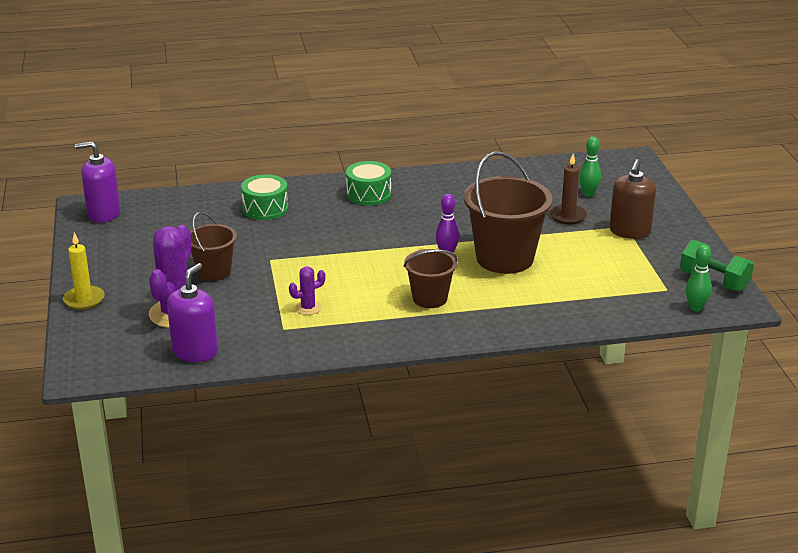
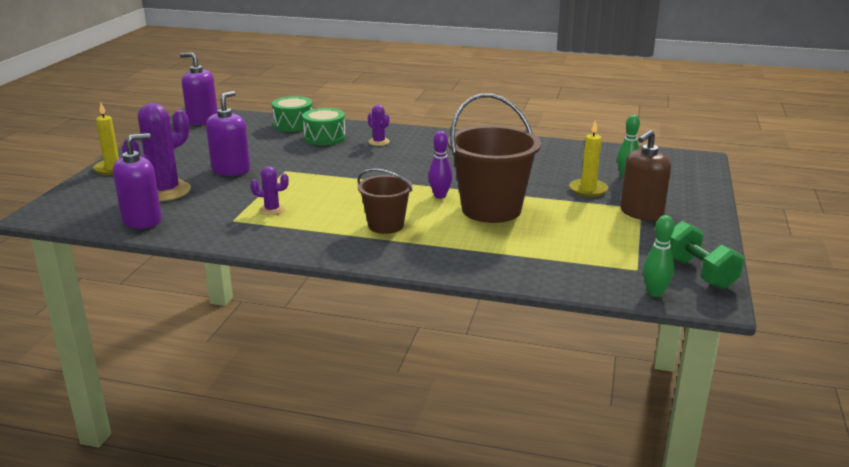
camera: 25 degrees right, 5 degrees down
brown bucket [190,212,237,281] -> purple soap dispenser [206,91,250,176]
green drum [346,161,391,206] -> green drum moved to [272,96,313,132]
brown candle [550,154,587,224] -> yellow candle [569,120,608,197]
none -> purple cactus [368,105,390,146]

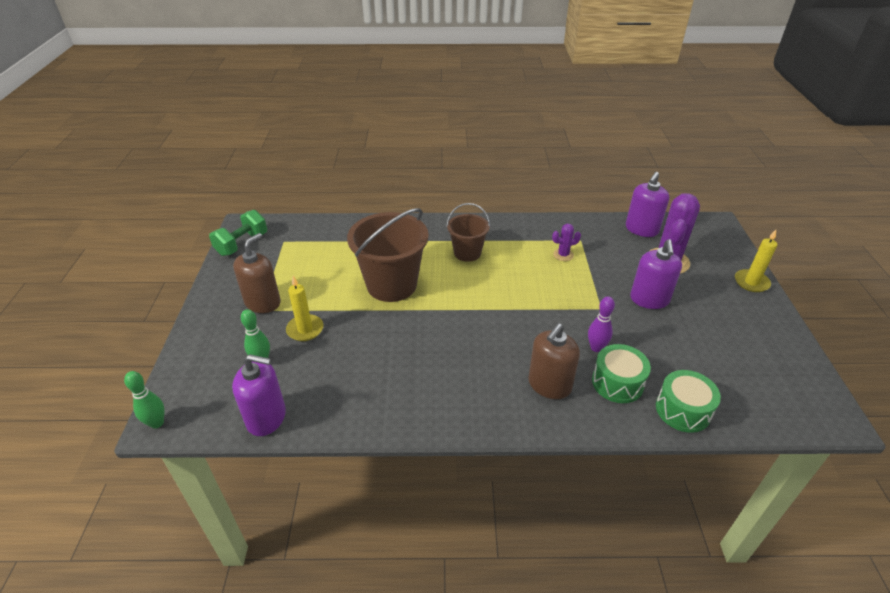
camera: 165 degrees right, 15 degrees up
purple soap dispenser [180,52,217,125] -> purple soap dispenser moved to [232,354,286,436]
purple cactus [368,105,390,146] -> brown soap dispenser [528,323,580,399]
purple bowling pin [428,131,452,199] -> purple bowling pin moved to [588,297,615,352]
green bowling pin [643,215,674,297] -> green bowling pin moved to [124,371,165,429]
green dumbbell [669,221,744,289] -> green dumbbell turned 75 degrees clockwise [209,210,267,256]

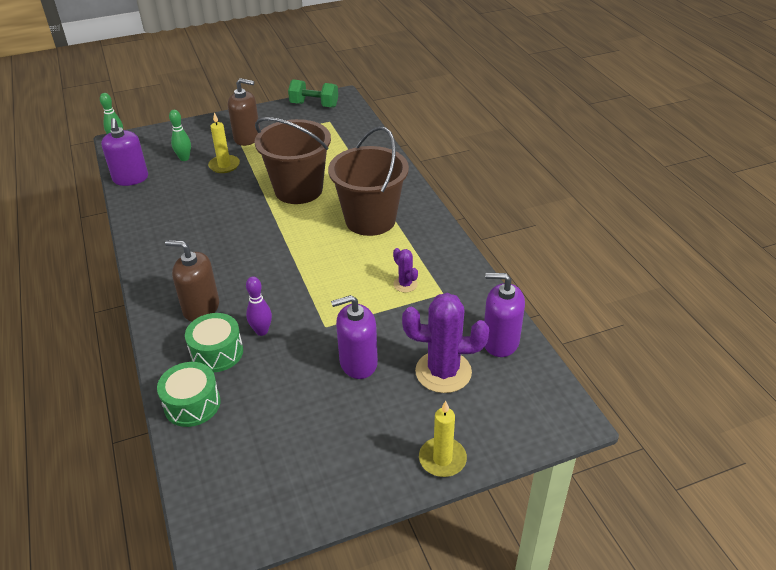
camera: 70 degrees right, 0 degrees up
brown bucket [446,203,490,262] -> brown bucket [328,126,409,236], size x1.74

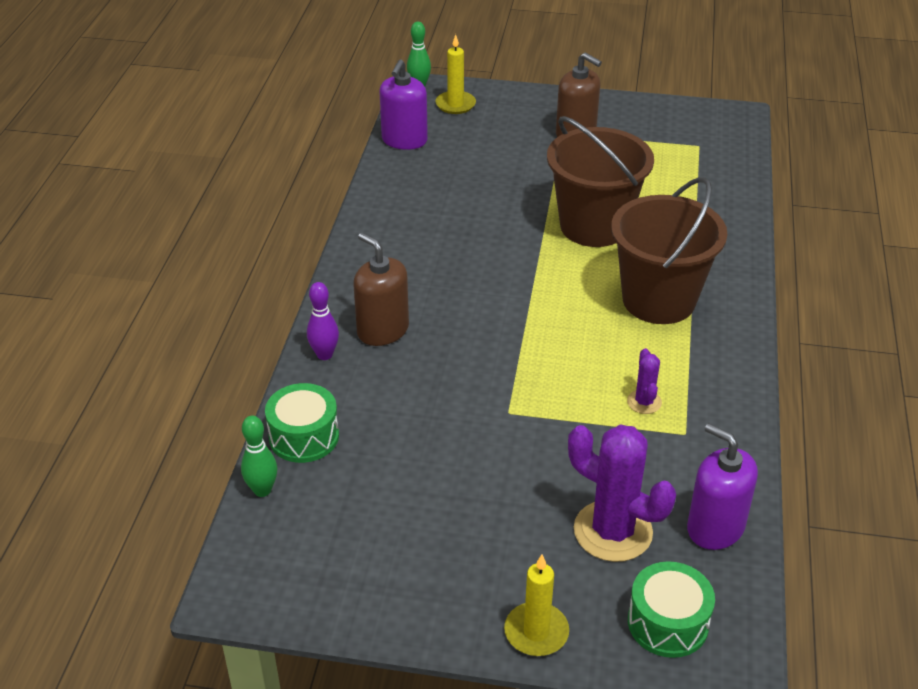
camera: 30 degrees right, 0 degrees up
green bowling pin [169,110,191,161] -> green bowling pin moved to [241,416,277,497]
green drum [185,313,243,372] -> green drum moved to [628,561,715,658]
yellow candle [208,112,240,173] -> yellow candle moved to [435,34,476,114]
purple bowling pin [246,277,272,336] -> purple bowling pin moved to [307,282,339,360]
green dumbbell [288,80,338,108] -> none
purple soap dispenser [331,295,378,379] -> none

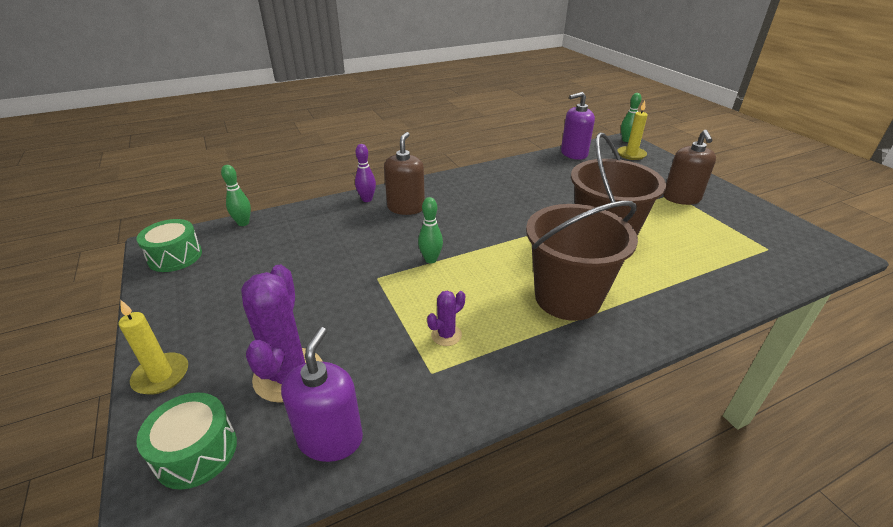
camera: 55 degrees right, 5 degrees down
green drum [265,383,339,463] -> green drum moved to [137,219,202,272]
none -> green bowling pin [418,197,443,263]

